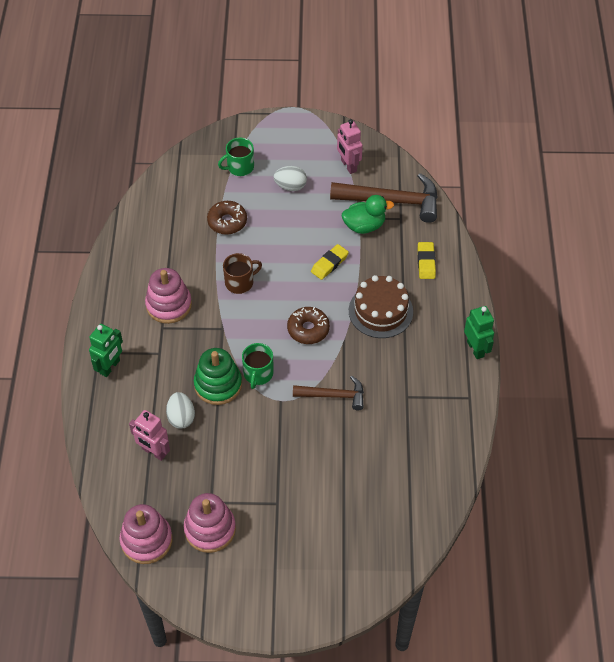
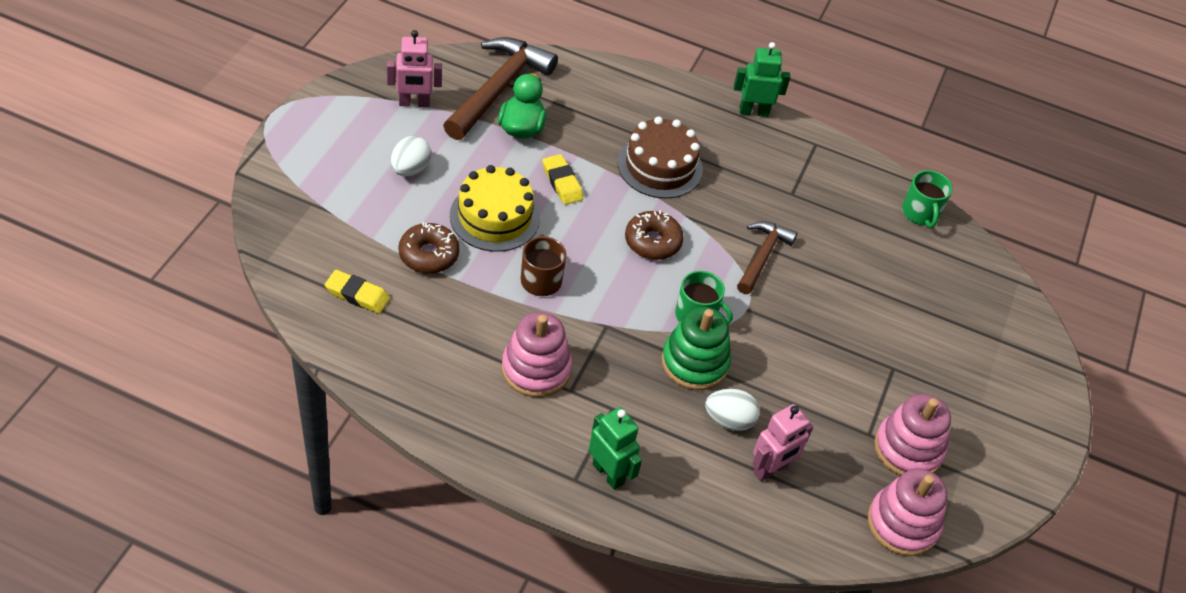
camera: 75 degrees left, 5 degrees down
green mug [218,138,254,176] -> green mug moved to [902,170,952,228]
yellow eraser [418,242,436,279] -> yellow eraser moved to [325,270,390,314]
none -> yellow cake [450,165,540,252]

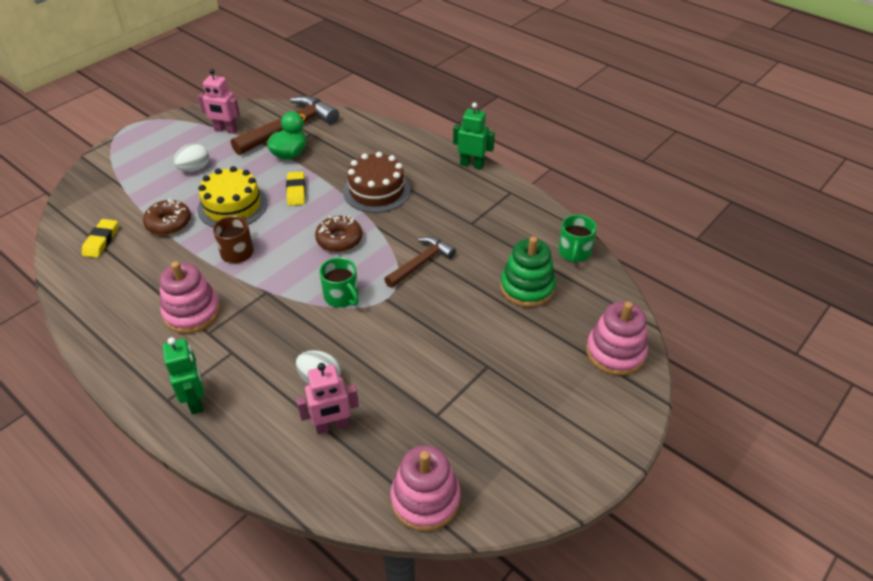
camera: 25 degrees right, 5 degrees down
yellow eraser [325,270,390,314] -> yellow eraser turned 60 degrees clockwise [82,219,118,258]
green stacking toy [661,307,731,390] -> green stacking toy moved to [500,237,556,307]
pink stacking toy [874,394,951,476] -> pink stacking toy moved to [586,302,648,376]

